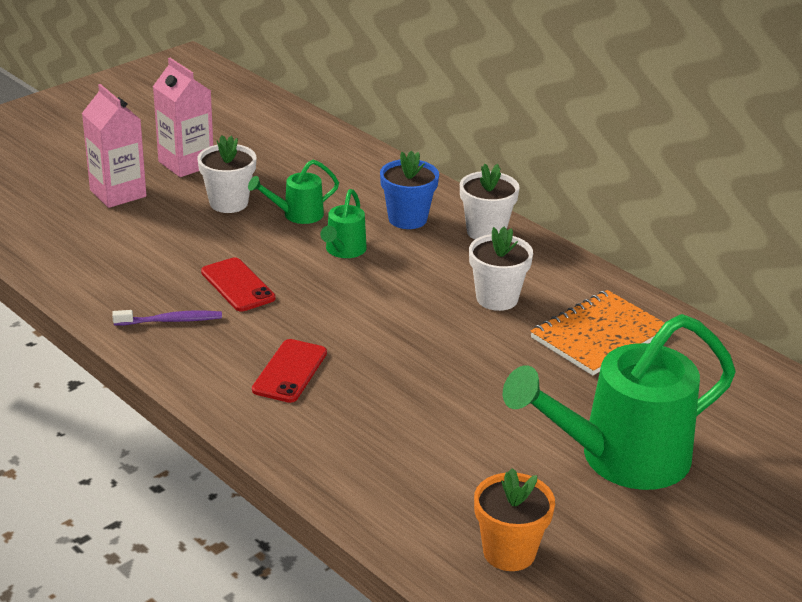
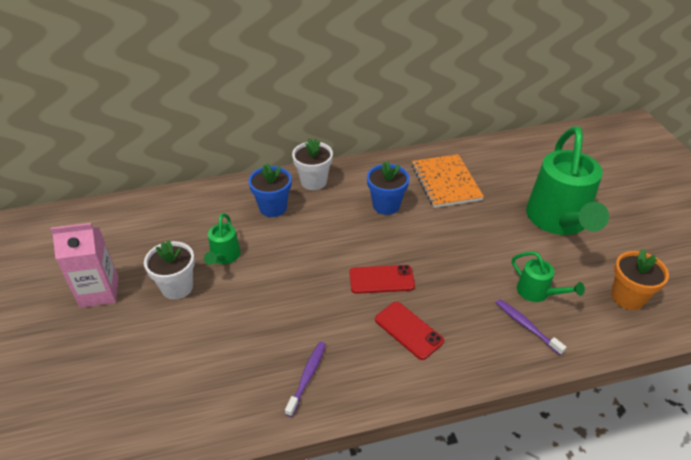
camera: 60 degrees left, 10 degrees up
pink carton [82,84,146,208] -> none
red phone [201,257,276,311] -> red phone moved to [349,265,415,294]
green watering can [320,189,367,258] -> green watering can moved to [512,251,585,302]
white flower pot [469,227,533,311] -> blue flower pot [367,161,409,215]
none -> purple toothbrush [496,299,566,355]

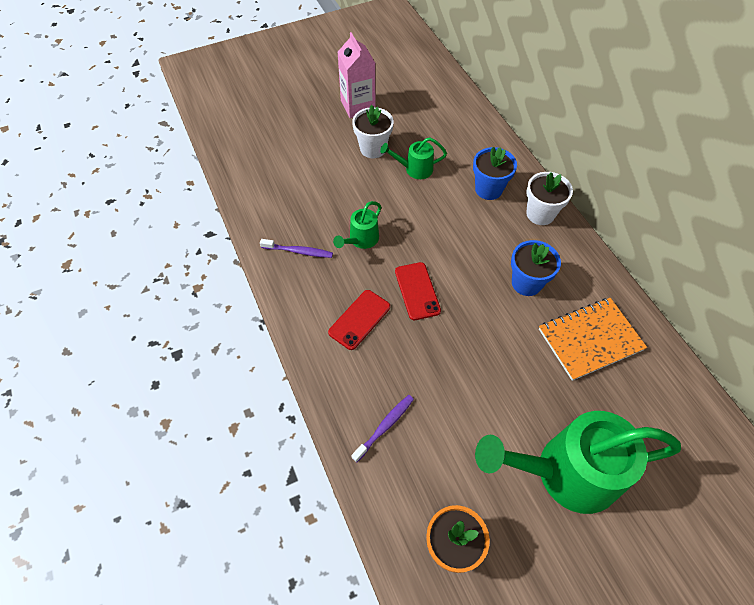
camera: 80 degrees right, 15 degrees up
green watering can [512,251,585,302] -> green watering can moved to [333,201,381,249]

